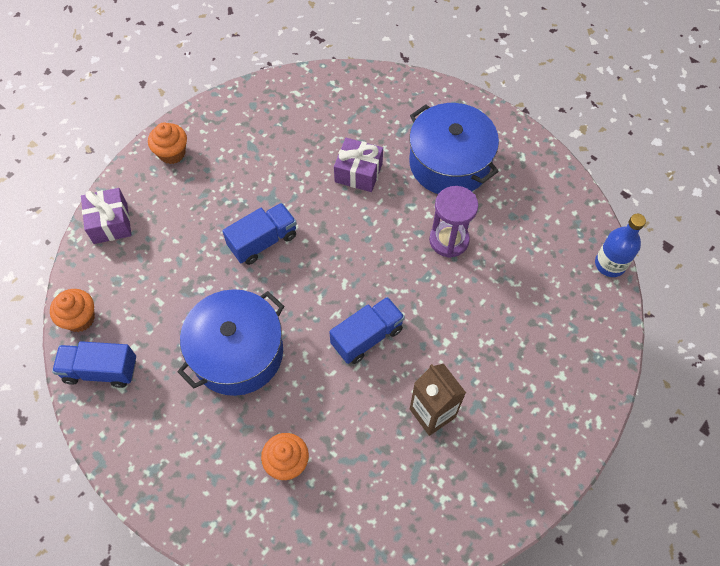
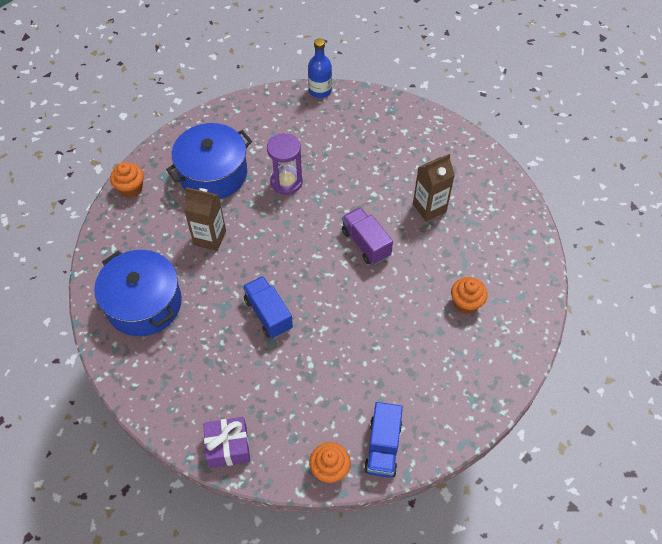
camera: 85 degrees left, 5 degrees down
orange cupcake [148,123,187,164] -> orange cupcake moved to [110,162,144,198]
blue pot [178,289,284,396] -> blue pot moved to [94,250,182,336]
blue truck [329,297,405,364] -> purple truck [342,207,393,265]
purple gift [334,138,383,192] -> brown carton [184,187,226,251]

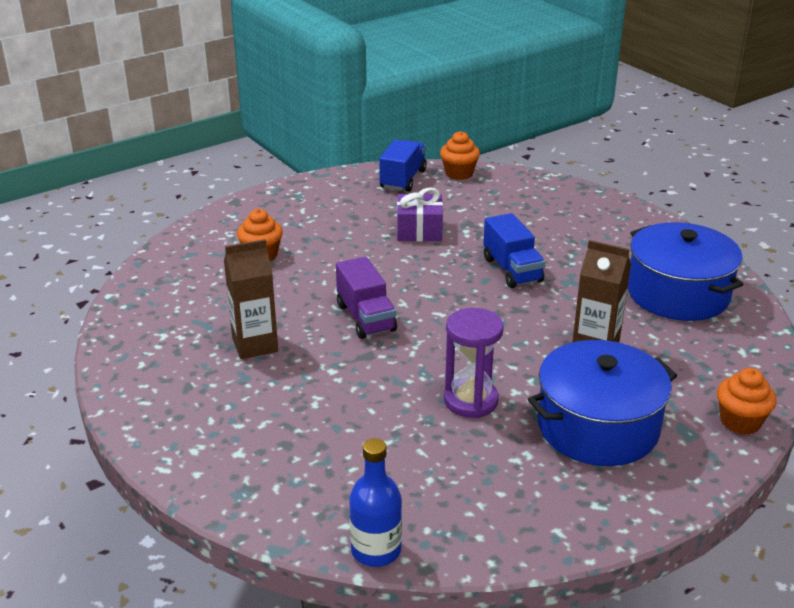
camera: 170 degrees left, 25 degrees down
purple gift [203,417,250,468] -> purple gift moved to [397,187,443,241]

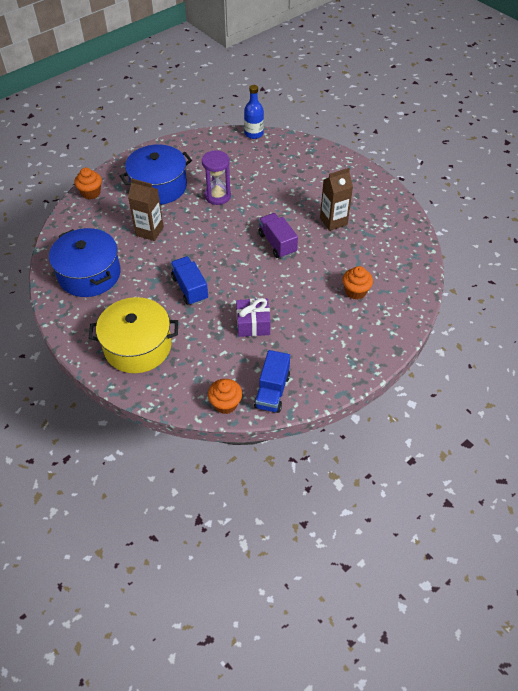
camera: 175 degrees right, 20 degrees up
none -> yellow pot [89,297,178,373]

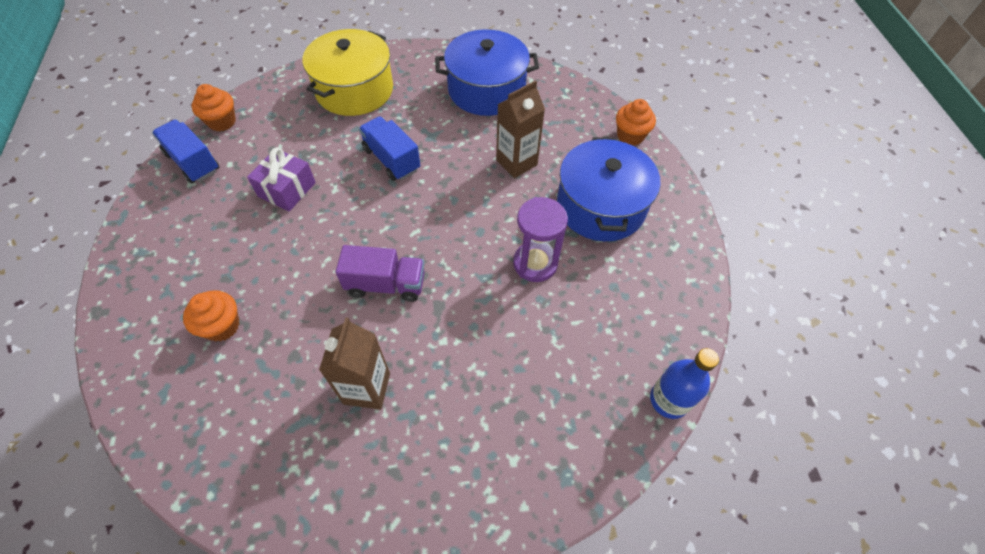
camera: 120 degrees right, 5 degrees up
blue truck [170,256,208,305] -> blue truck turned 135 degrees counterclockwise [359,116,420,181]

